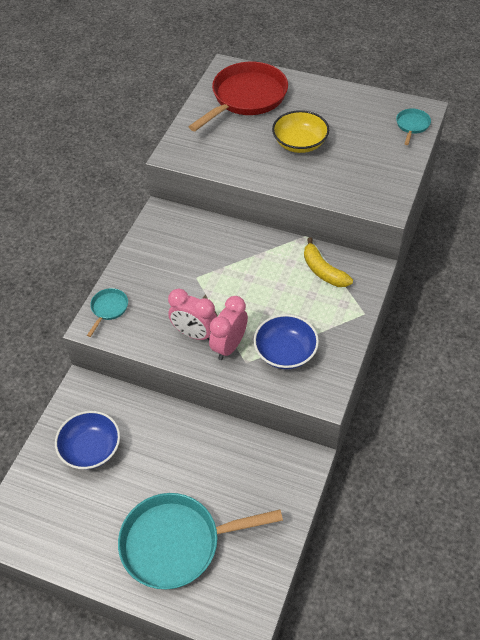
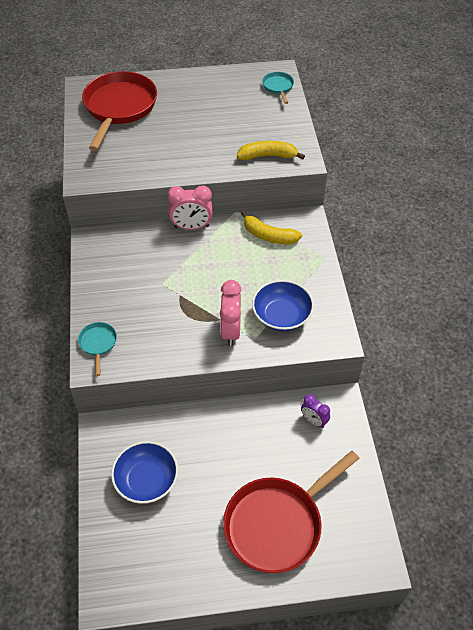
camera: 30 degrees left, 0 degrees up
turquoise pan [118,493,283,589] -> red pan [223,451,360,573]
pink clock [168,289,217,340] -> pink clock moved to [167,186,213,230]
yellow bowl [272,110,329,153] -> none
none -> yellow banana [237,141,305,160]
none -> purple clock [301,394,330,428]

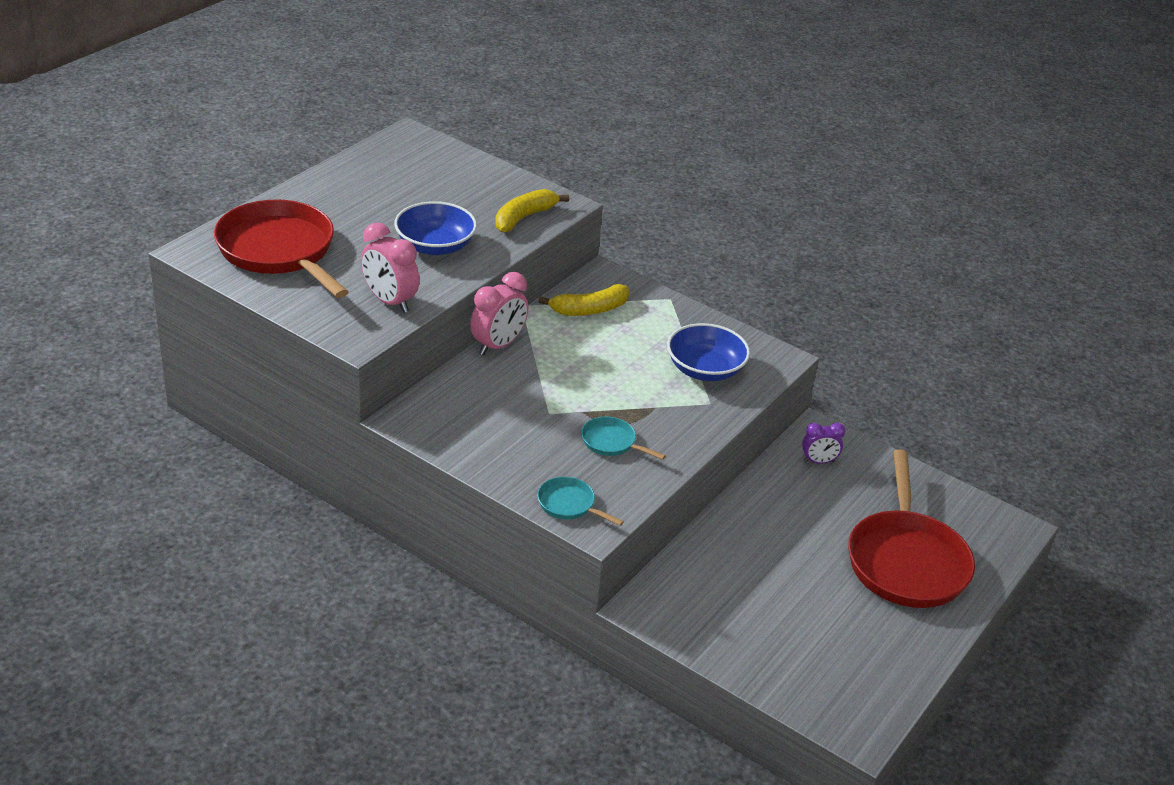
camera: 50 degrees left, 15 degrees down
blue bowl [111,441,178,504] -> blue bowl moved to [394,201,477,255]
pink clock [220,280,242,346] -> pink clock moved to [361,223,419,313]
turquoise pan [262,72,294,104] -> turquoise pan moved to [581,417,666,460]

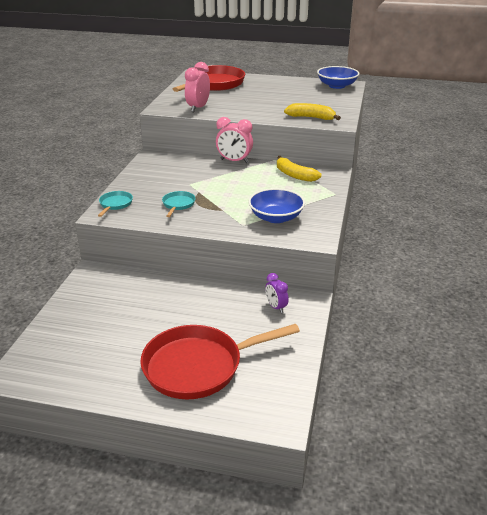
camera: 70 degrees right, 5 degrees down
blue bowl [394,201,477,255] -> blue bowl moved to [317,66,359,89]

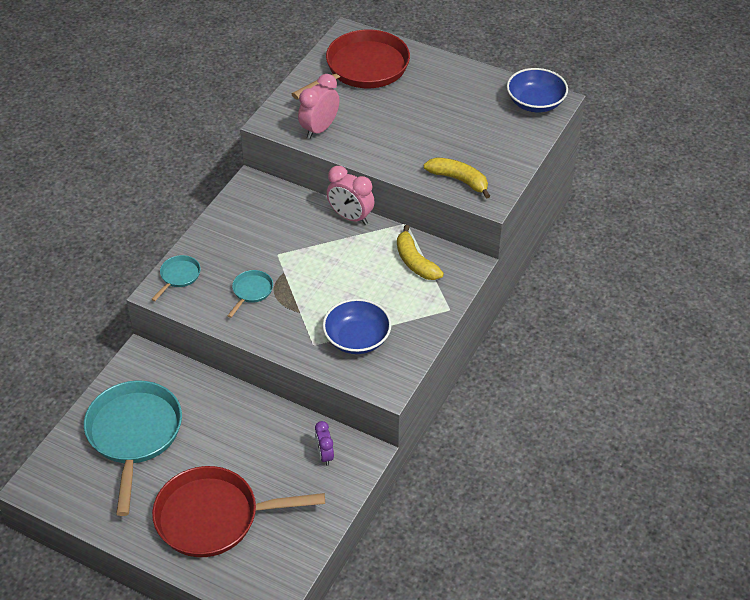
camera: 15 degrees right, 15 degrees up
none -> turquoise pan [84,380,182,516]

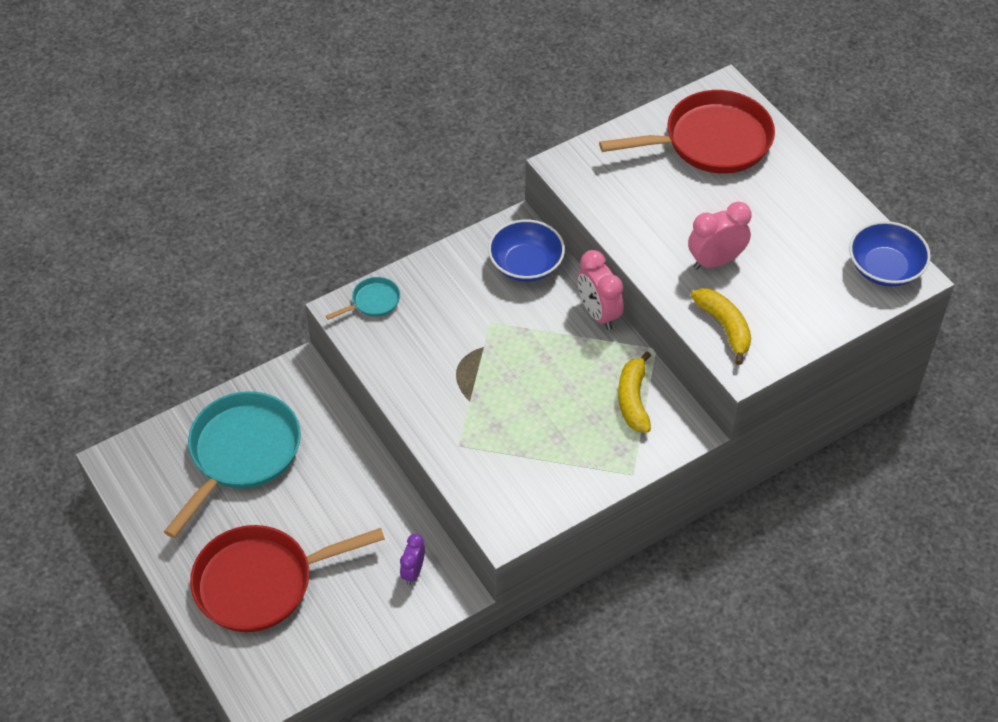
camera: 30 degrees right, 5 degrees up
red pan [152,466,325,557] -> red pan turned 45 degrees counterclockwise [190,525,385,632]
turquoise pan [227,270,273,318] -> none
pink clock [298,74,339,139] -> pink clock moved to [688,202,751,270]
blue bowl [323,299,392,354] -> blue bowl moved to [488,219,565,282]

